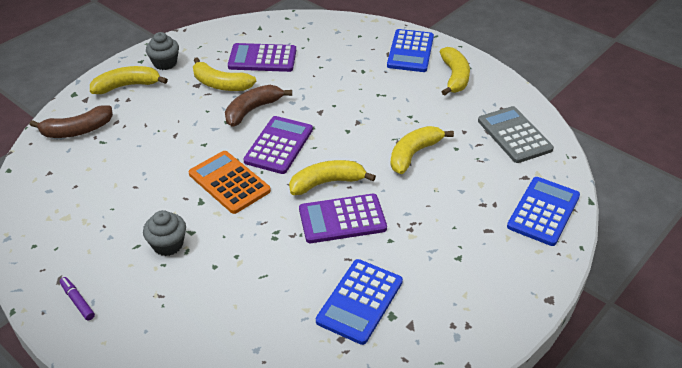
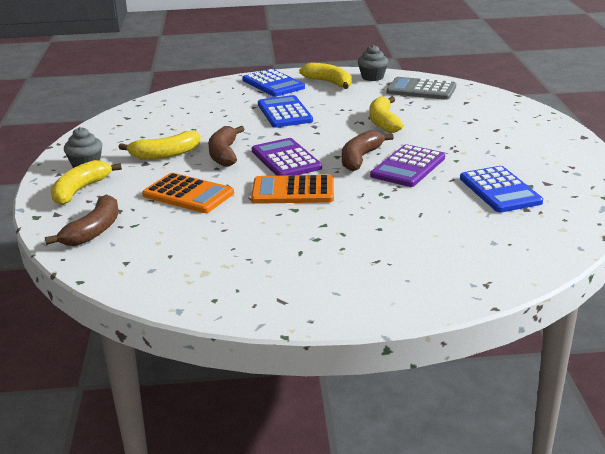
camera: 45 degrees left, 15 degrees down
purple marker [60,277,95,320] -> none
grey cupcake [143,210,186,256] -> grey cupcake moved to [358,45,388,81]
purple calculator [228,43,296,72] -> none
yellow banana [289,160,376,195] -> brown banana [342,130,394,171]
blue calculator [507,177,580,246] -> blue calculator moved to [258,95,313,128]
none -> orange calculator [142,173,234,213]

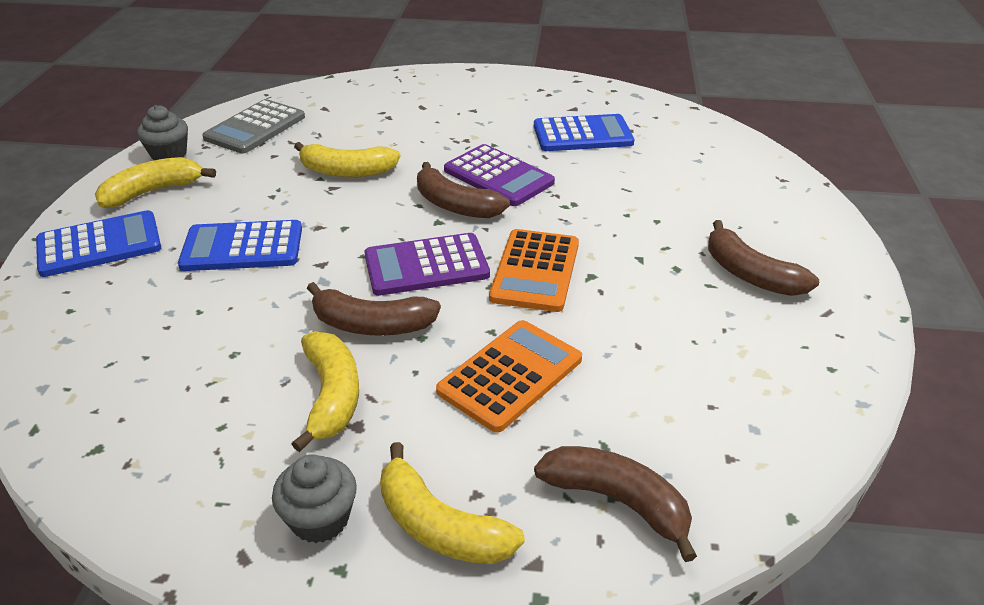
camera: 80 degrees left, 10 degrees up
none -> brown banana [708,220,819,296]

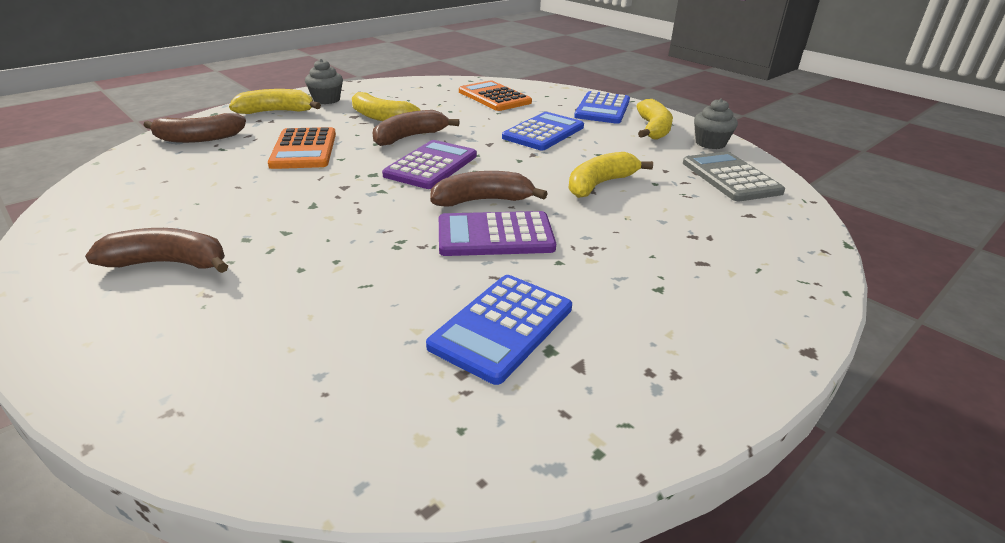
camera: 130 degrees right, 5 degrees down
orange calculator [489,229,579,312] -> orange calculator moved to [459,80,532,111]

